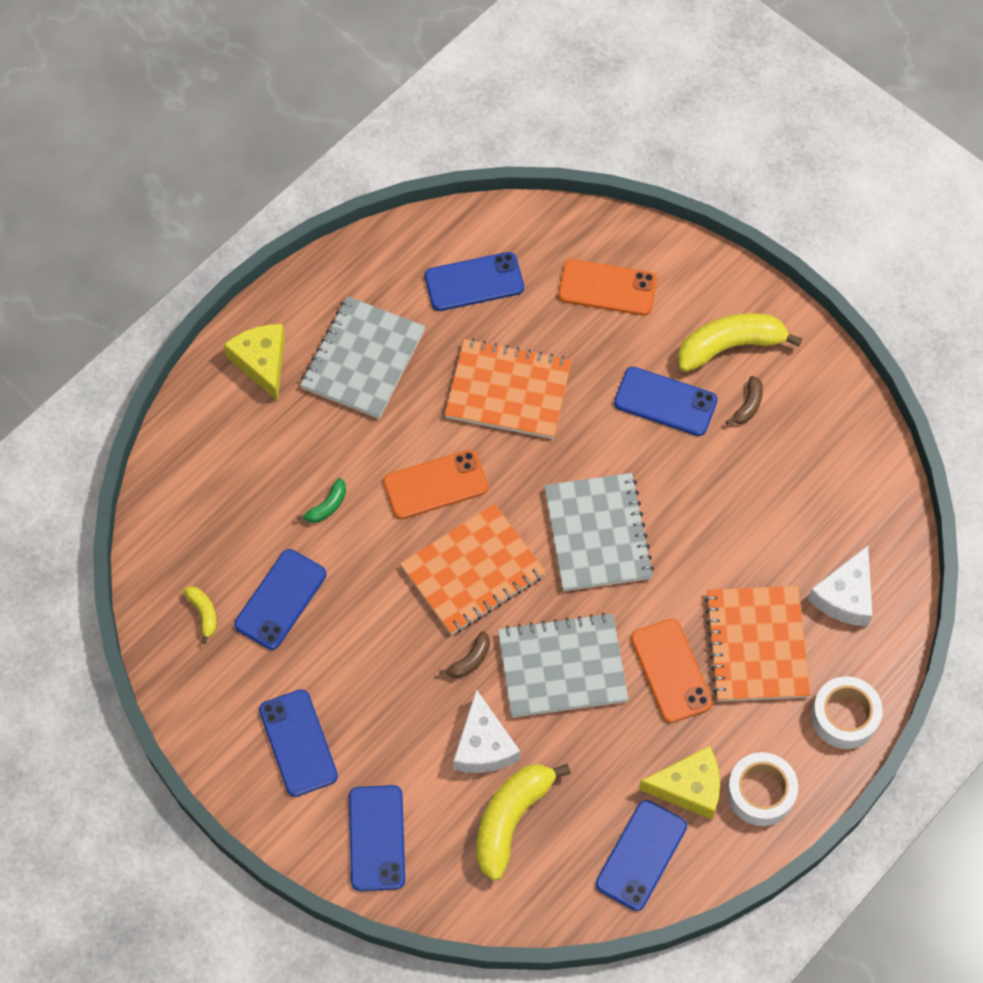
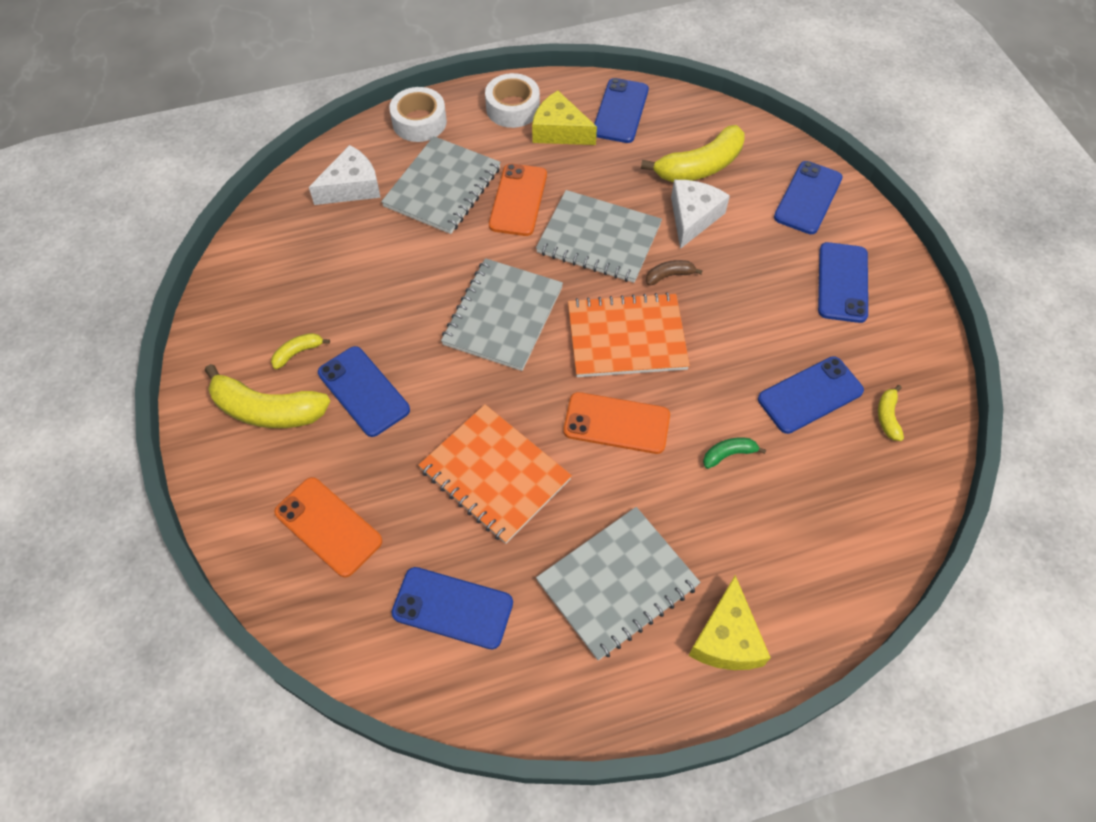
camera: 150 degrees left, 5 degrees down
blue phone [596,800,687,911] -> blue phone turned 45 degrees counterclockwise [594,78,649,143]
orange notebook [704,586,810,702] -> grey notebook [381,136,501,234]
brown banana [726,376,763,425] -> yellow banana [271,333,330,369]

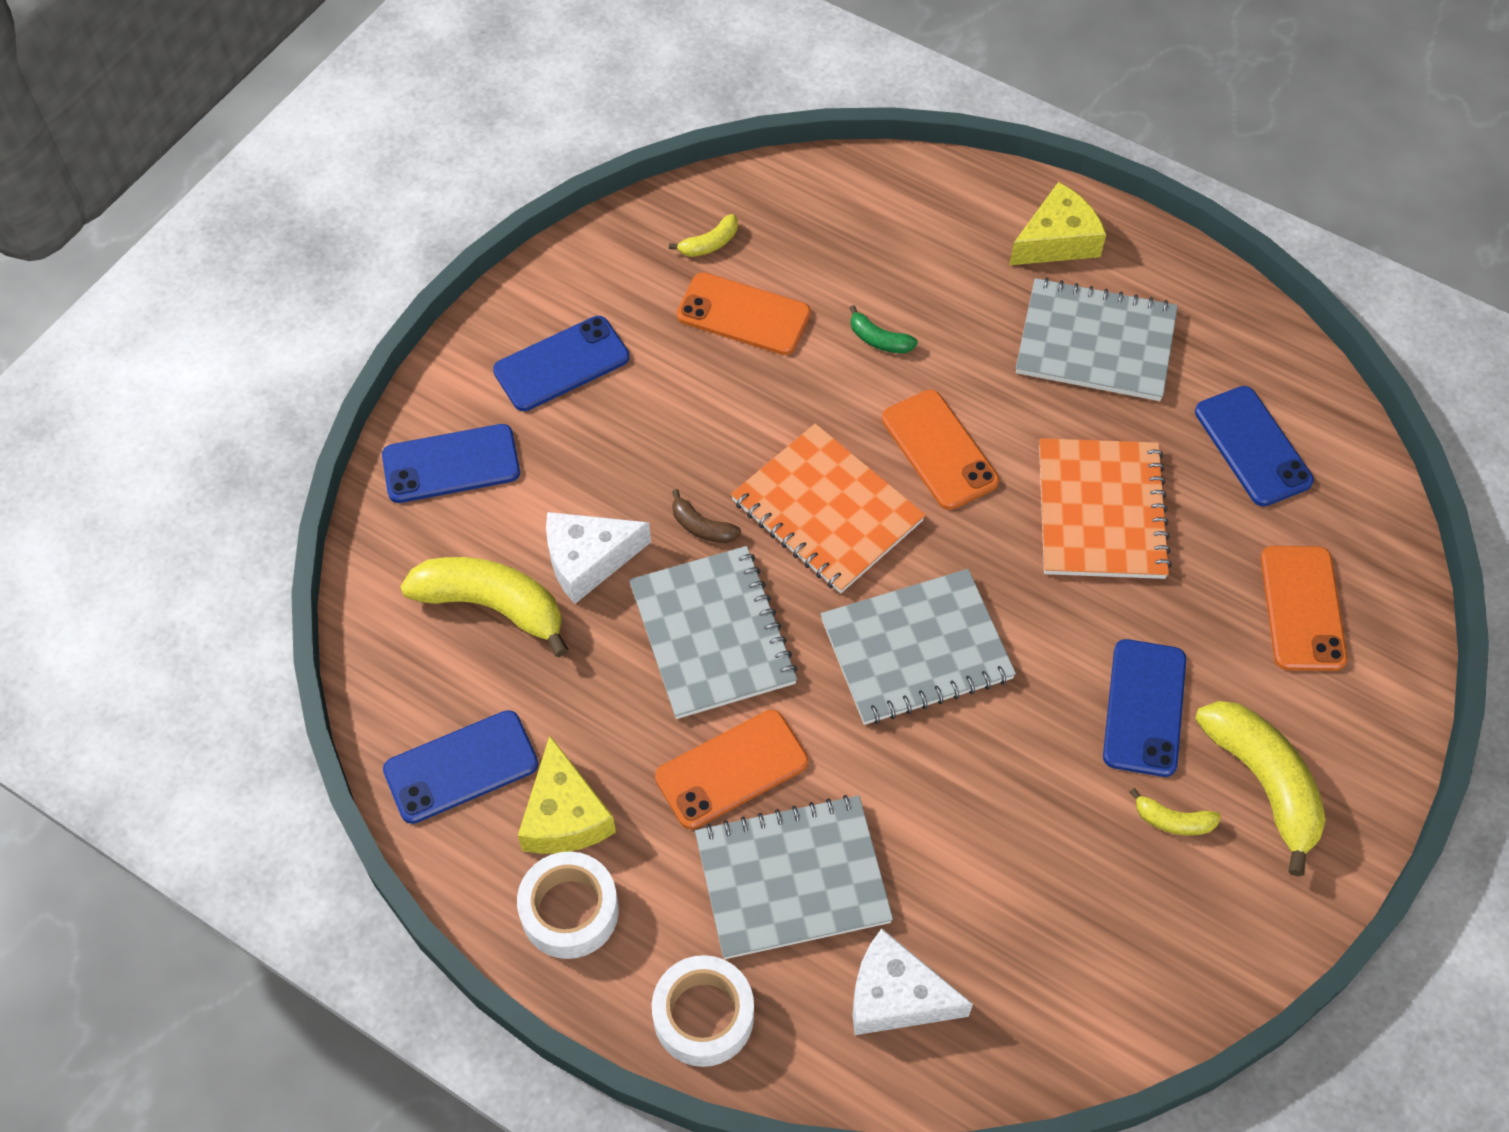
camera: 130 degrees left, 0 degrees up
blue phone [758,356,864,434] -> orange phone [677,272,811,355]

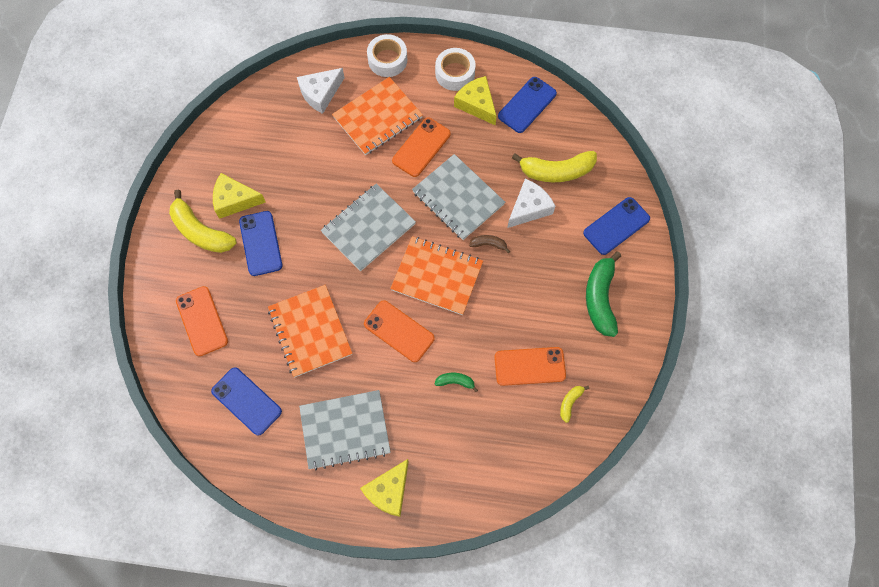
camera: 155 degrees right, 10 degrees up
blue phone [493,316,630,411] -> green banana [586,251,621,337]
grey notebook [695,795,893,959] -> orange notebook [332,77,423,155]
white cheese [853,928,973,1035] -> white cheese turned 150 degrees clockwise [297,68,344,114]
yellow banana [1130,788,1221,836] -> yellow cheese [213,173,266,219]

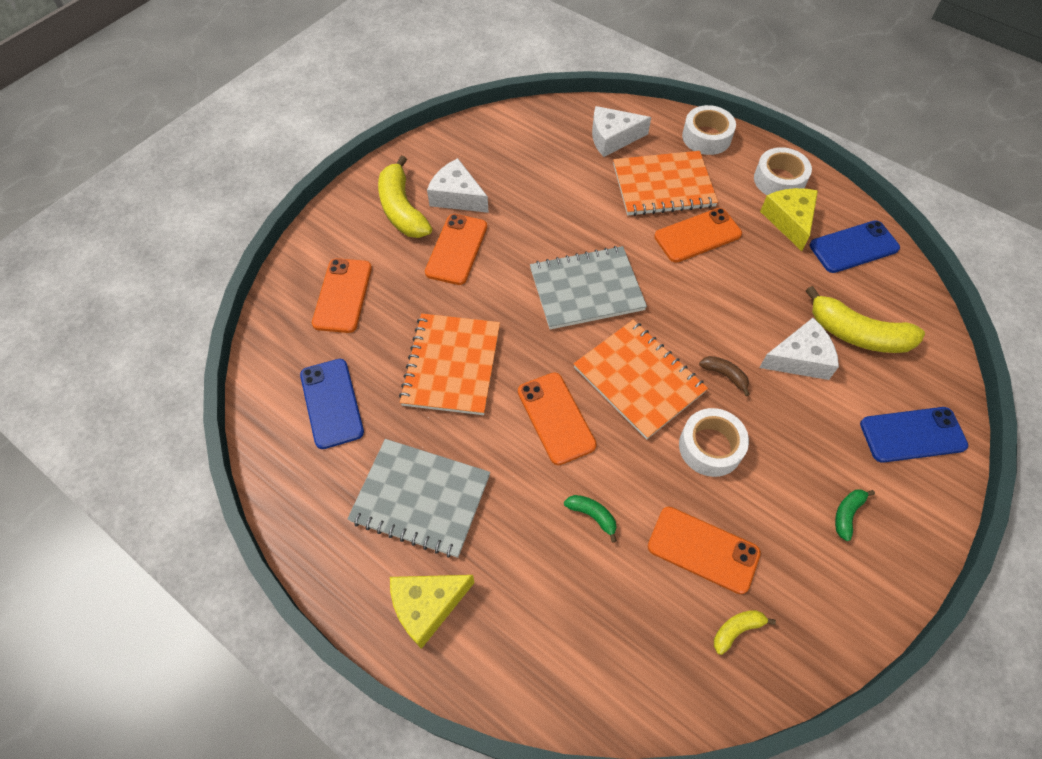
camera: 30 degrees right, 10 degrees down
yellow cheese [213,173,266,219] -> white cheese [427,158,489,213]
blue phone [239,211,283,276] -> orange phone [425,214,487,285]
grey notebook [412,154,505,240] -> none
green banana [586,251,621,337] -> green banana [835,489,875,541], size x0.47
none -> white tape [679,408,749,477]

